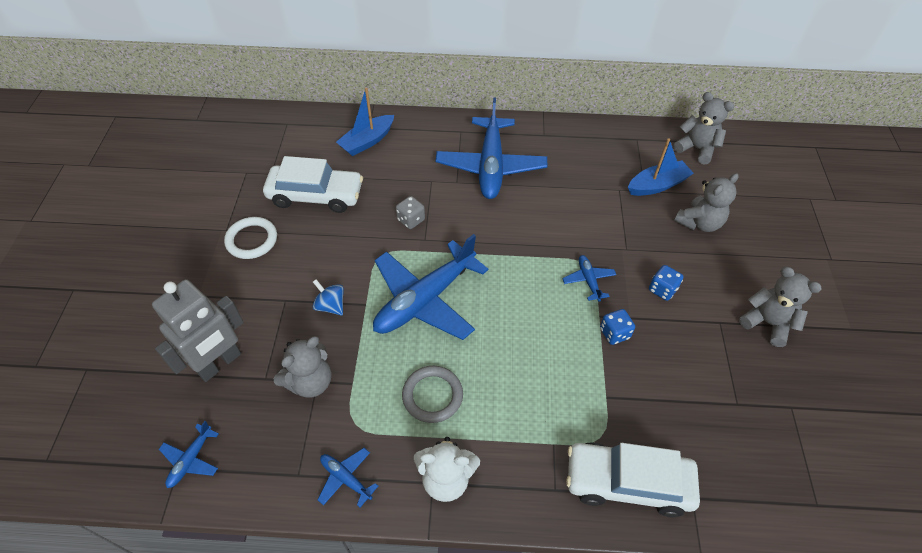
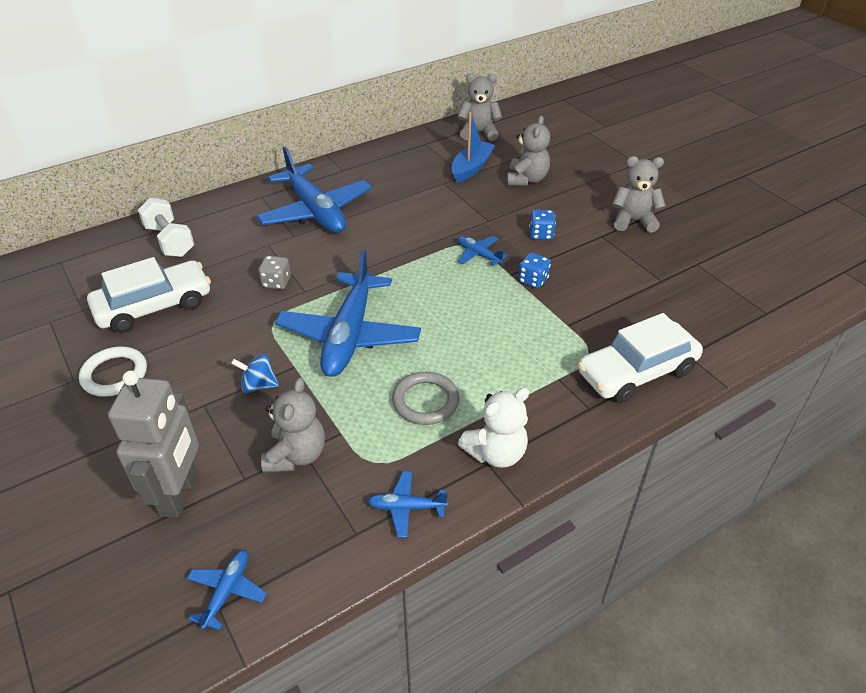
camera: 35 degrees left, 10 degrees down
blue plane [159,421,219,488] -> blue plane turned 150 degrees counterclockwise [186,550,267,630]
blue boat [336,88,394,156] -> white dumbbell [138,198,194,257]

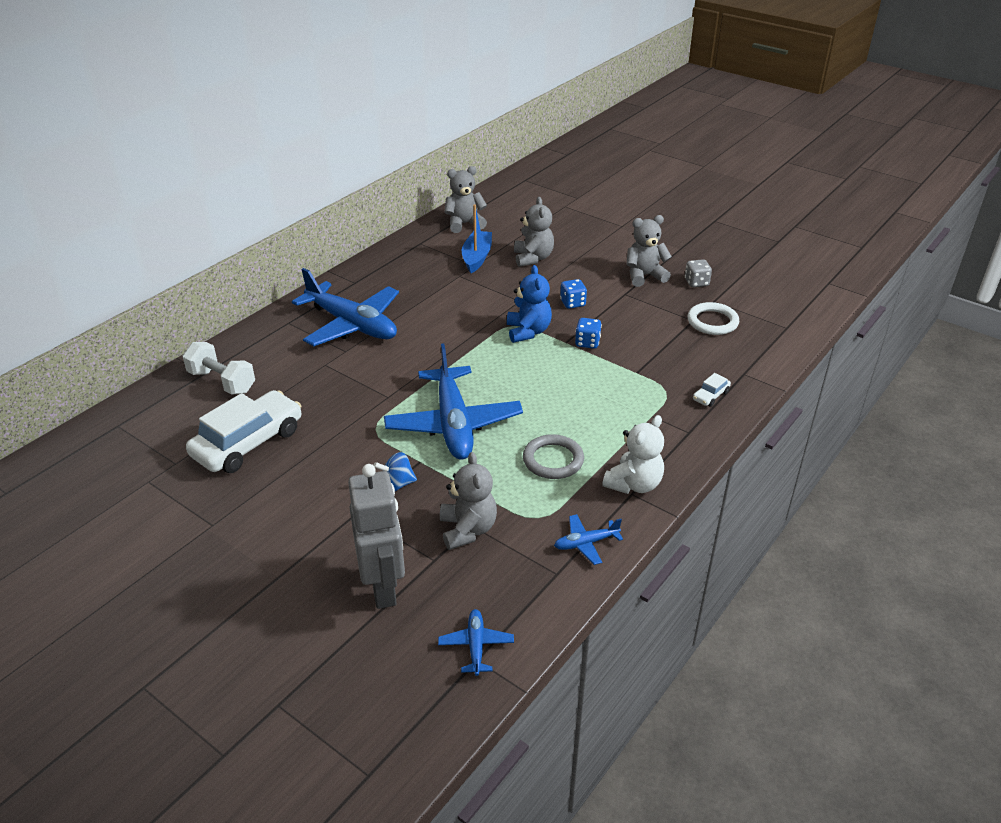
camera: 20 degrees left, 5 degrees down
white ring [79,346,147,397] -> white ring moved to [687,302,739,335]
grey dice [259,256,291,289] -> grey dice moved to [685,259,712,287]
blue plane [458,236,508,266] -> blue teddy bear [507,265,552,343]
white car [578,313,703,403] -> white car [693,373,731,407], size x0.42

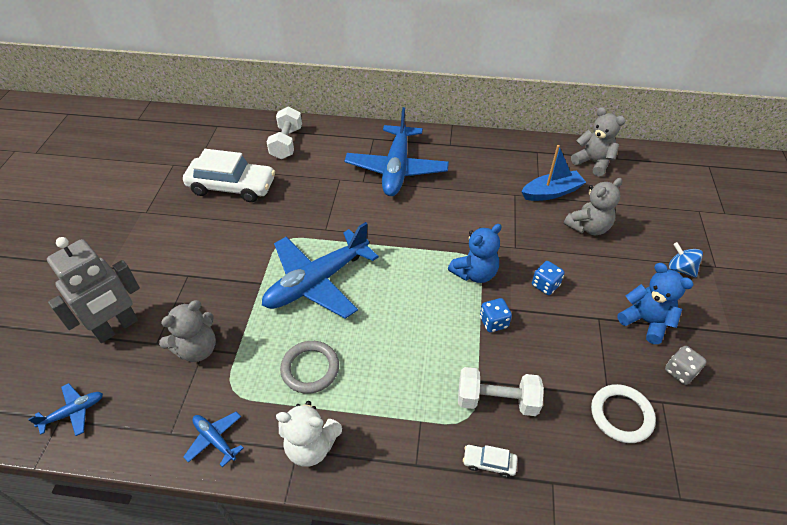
camera: 60 degrees right, 10 degrees up
blue spinning top [373,452,417,491] -> blue spinning top moved to [669,242,703,278]
grey teddy bear [626,215,672,287] -> blue teddy bear [617,263,694,344]
none -> white dumbbell [458,367,544,416]

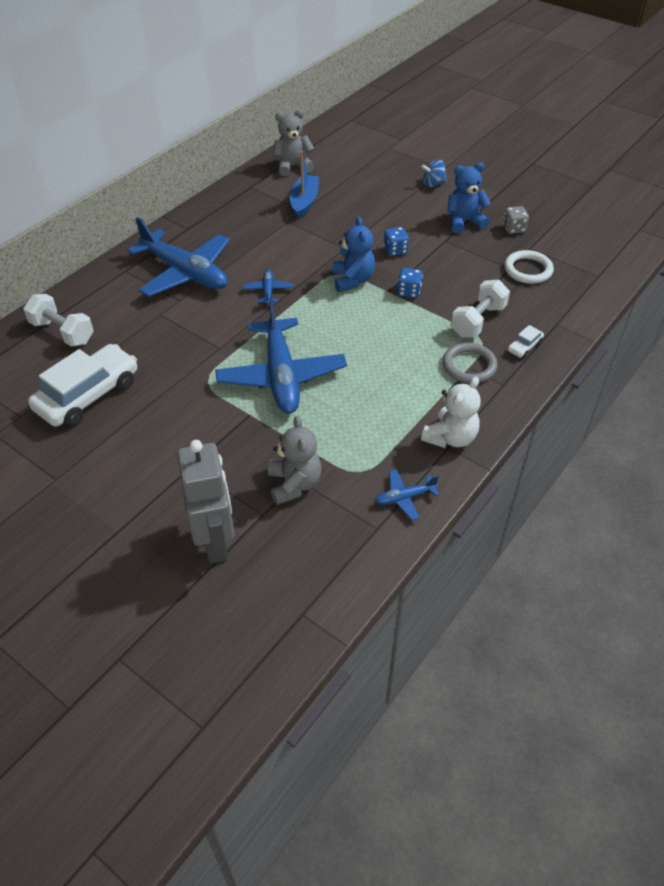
camera: 60 degrees left, 0 degrees up
blue plane [28,383,103,436] -> blue plane moved to [243,269,293,305]
grey ring [280,341,339,394] -> grey ring moved to [442,343,497,383]
grey teddy bear [564,178,622,235] -> none

